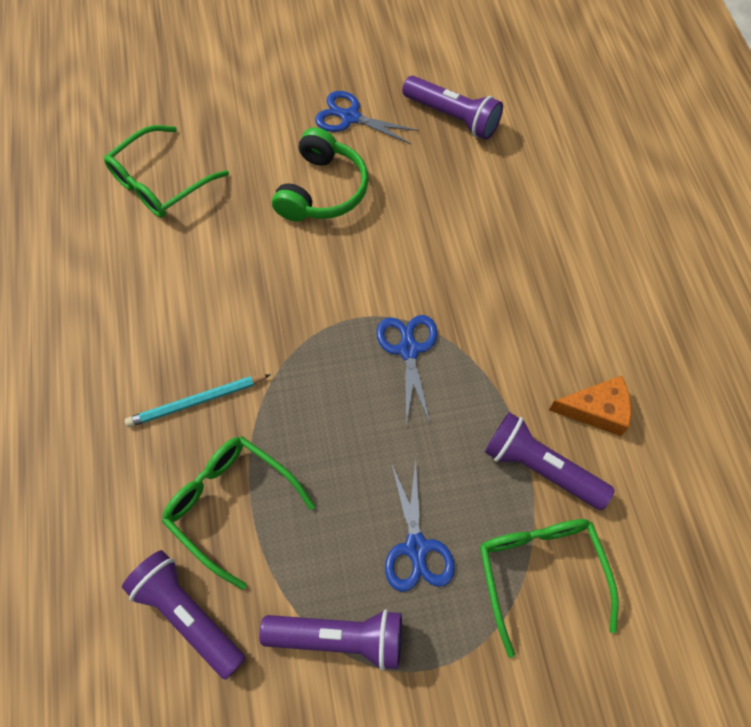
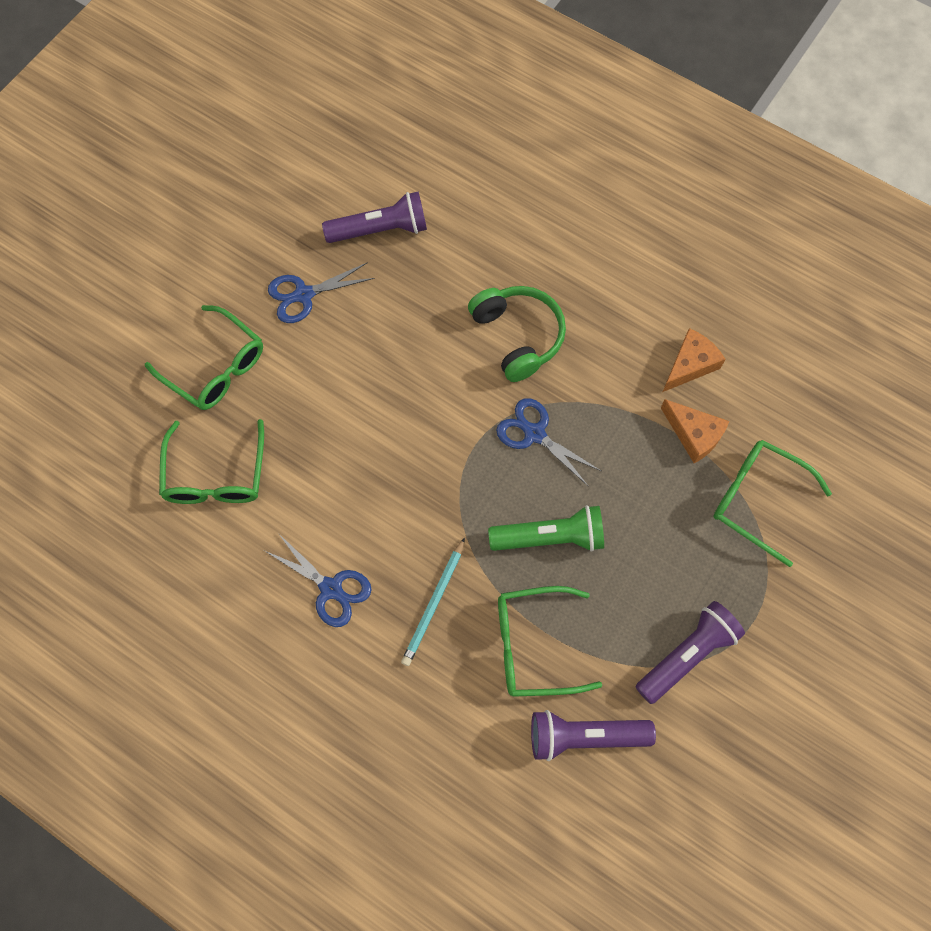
camera: 45 degrees left, 5 degrees up
green headphones [272,127,369,222] -> green headphones moved to [468,286,566,382]
blue scissors [385,459,455,592] -> blue scissors moved to [265,533,372,627]
purple flashlight [485,412,615,510] -> orange cheese [661,399,729,463]
none -> green glasses [145,305,263,410]
none -> green flashlight [488,505,604,552]

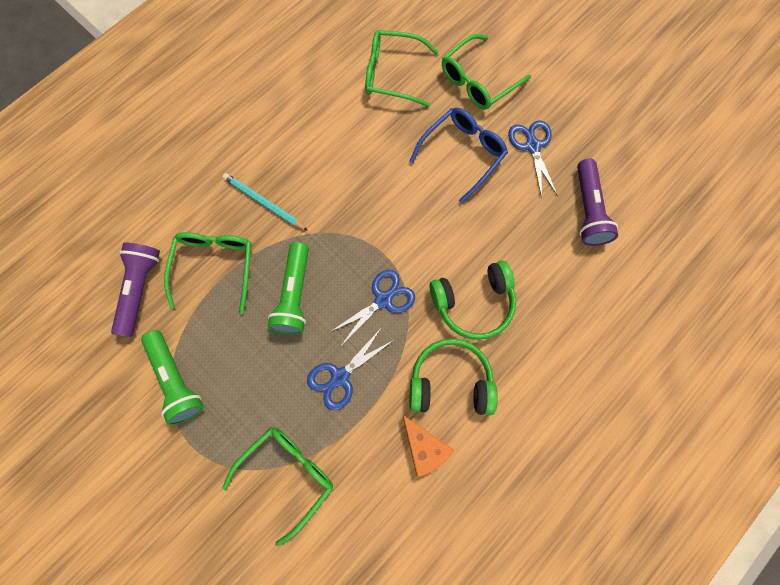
camera: 100 degrees right, 5 degrees up
blue scissors [265,533,372,627] -> blue scissors moved to [307,330,394,410]
purple flashlight [636,601,745,704] -> green flashlight [141,330,204,425]
orange cheese [661,399,729,463] -> none
none -> blue glasses [409,108,508,203]
none -> green headphones [409,339,498,415]

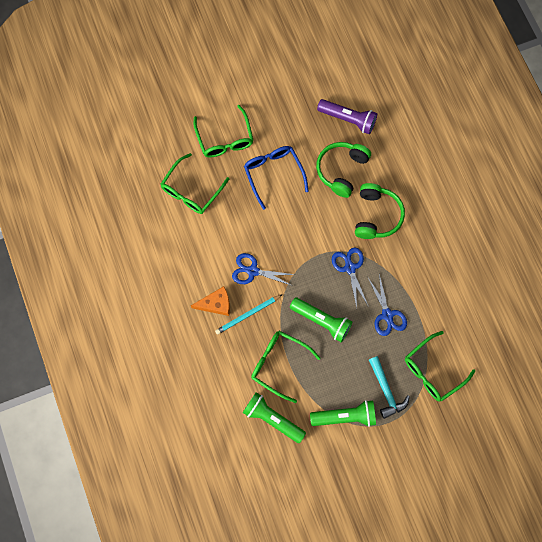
camera: 65 degrees left, 0 degrees up
purple flashlight [111,243,160,337] -> green flashlight [243,392,306,443]
green glasses [222,428,333,546] -> green glasses turned 105 degrees counterclockwise [405,331,475,402]
orange cheese [403,415,454,477] -> orange cheese moved to [191,286,230,316]
green headphones [409,339,498,415] -> green headphones moved to [316,142,371,198]
blue scissors [508,120,558,198] -> blue scissors moved to [232,253,296,286]
none -> turquoise hammer [369,356,410,419]

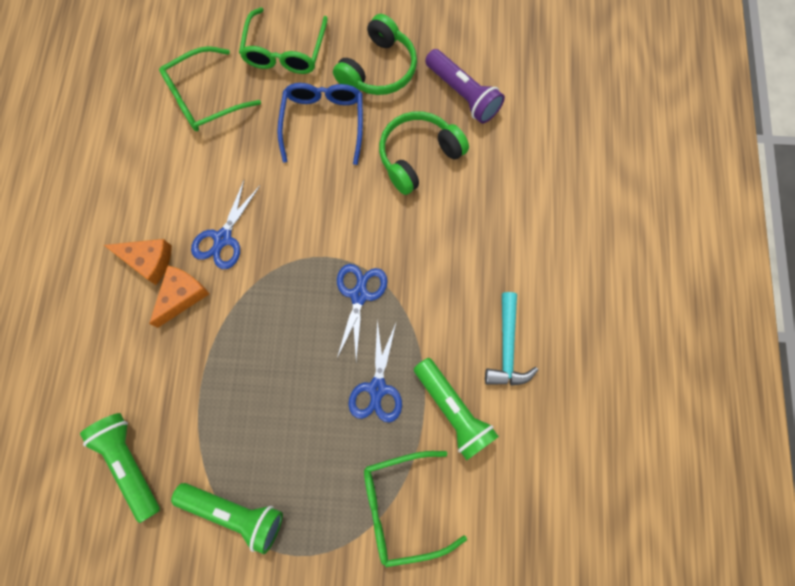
camera: 25 degrees right, 0 degrees up
turquoise pencil [215,294,283,335] -> orange cheese [149,266,209,328]
blue scissors [232,253,296,286] -> blue scissors turned 105 degrees counterclockwise [191,181,260,269]
green glasses [251,331,321,403] -> none
green flashlight [290,298,352,342] -> green flashlight moved to [414,358,499,460]
green headphones [355,183,405,239] -> green headphones moved to [333,14,417,95]
turquoise hammer [369,356,410,419] -> turquoise hammer moved to [485,292,538,386]

